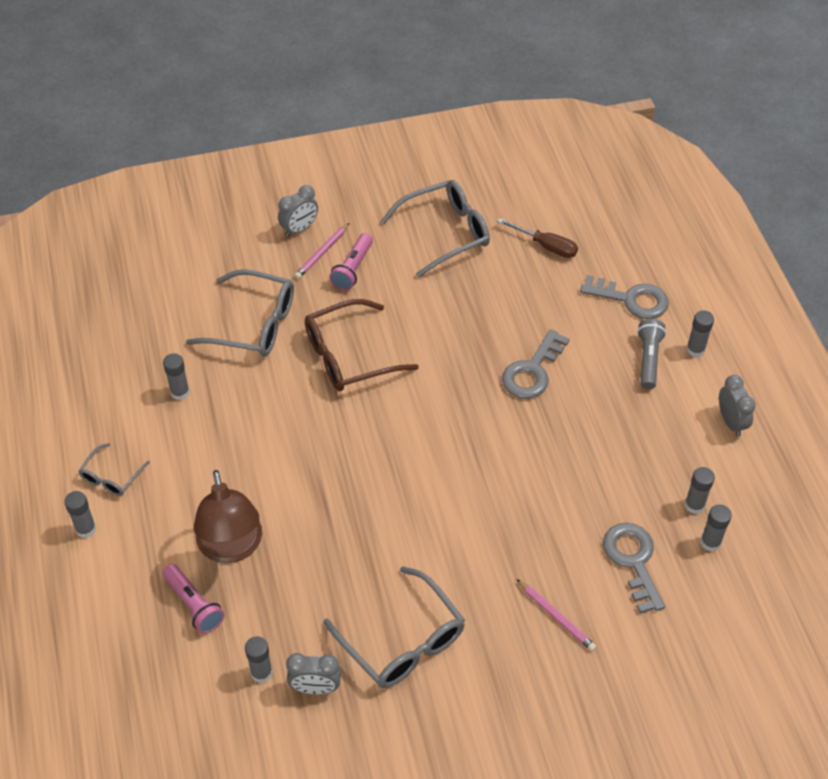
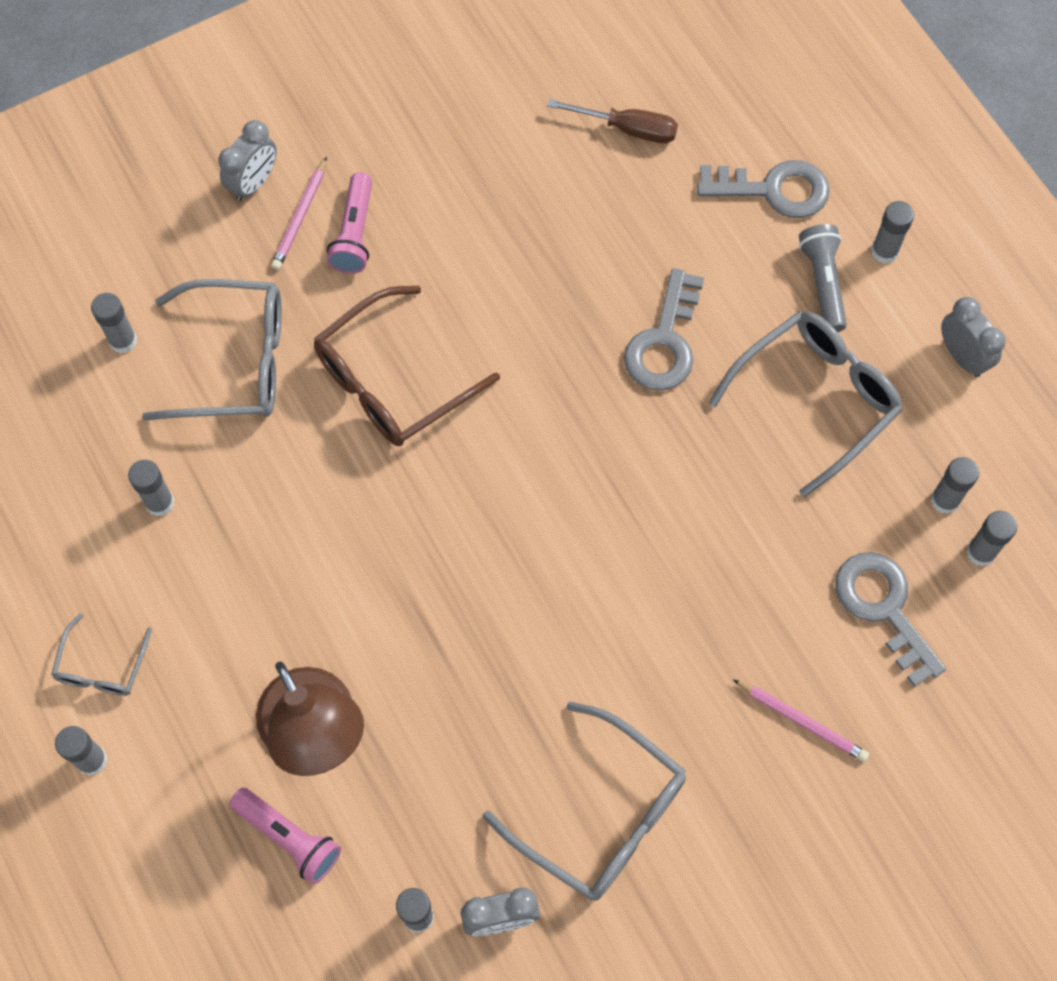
camera: 15 degrees left, 15 degrees up
grey glasses [381,180,490,278] -> grey glasses moved to [709,311,903,498]
none -> grey glue stick [91,293,137,353]

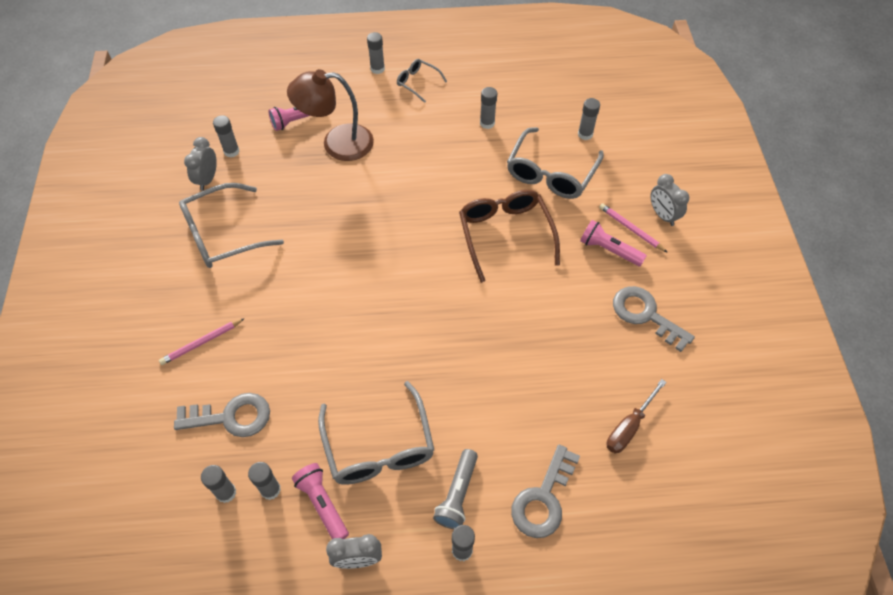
camera: 115 degrees right, 10 degrees down
grey key [624,268,704,390] -> grey key moved to [613,286,695,352]
grey flashlight [799,224,847,332] -> grey flashlight turned 90 degrees clockwise [433,449,478,529]
none -> pink flashlight [292,463,349,539]

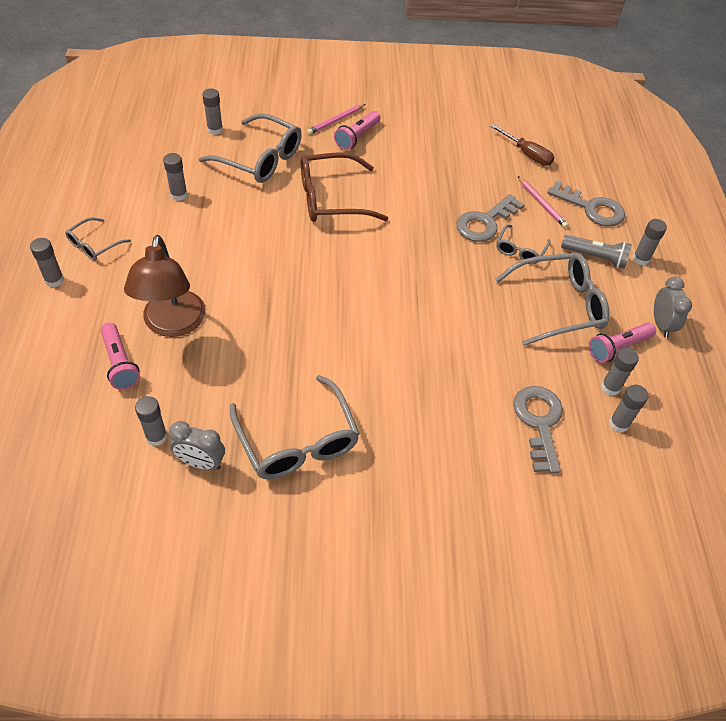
camera: 90 degrees left, 5 degrees down
pink pencil [159,318,245,365] -> pink pencil moved to [518,176,569,228]
grey key [613,286,695,352] -> grey key moved to [456,194,525,242]
grey clock [650,174,689,226] -> none
none -> grey glasses [496,225,551,264]

